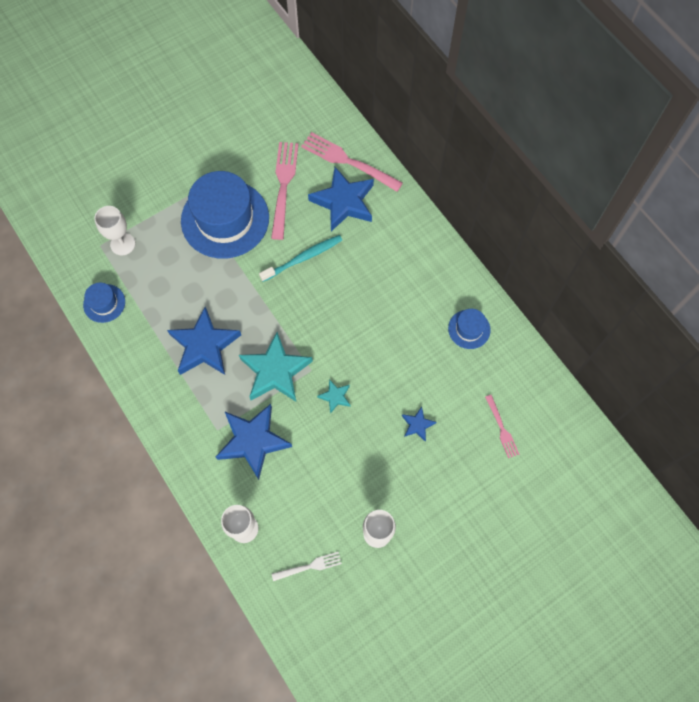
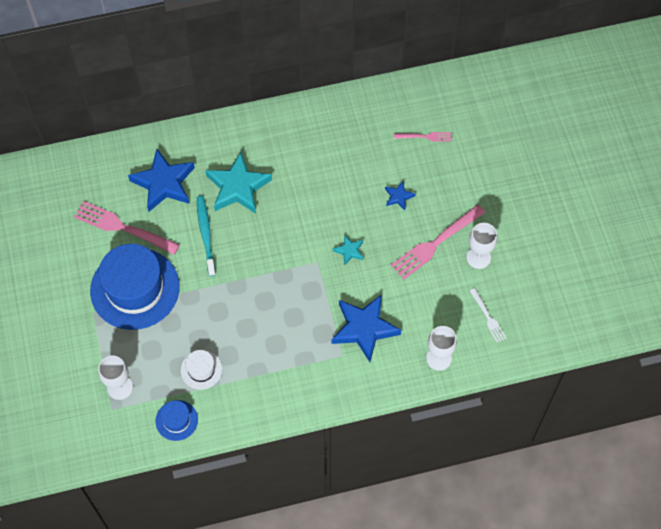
camera: 70 degrees left, 5 degrees down
blue star [167,307,241,375] -> none
turquoise star [239,332,313,402] -> turquoise star moved to [205,152,272,214]
white fork [272,552,342,581] -> white fork turned 150 degrees clockwise [470,288,507,343]
pink fork [301,132,403,192] -> pink fork moved to [391,204,486,280]
blue hat [448,309,491,349] -> none
none -> white hat [181,350,222,390]

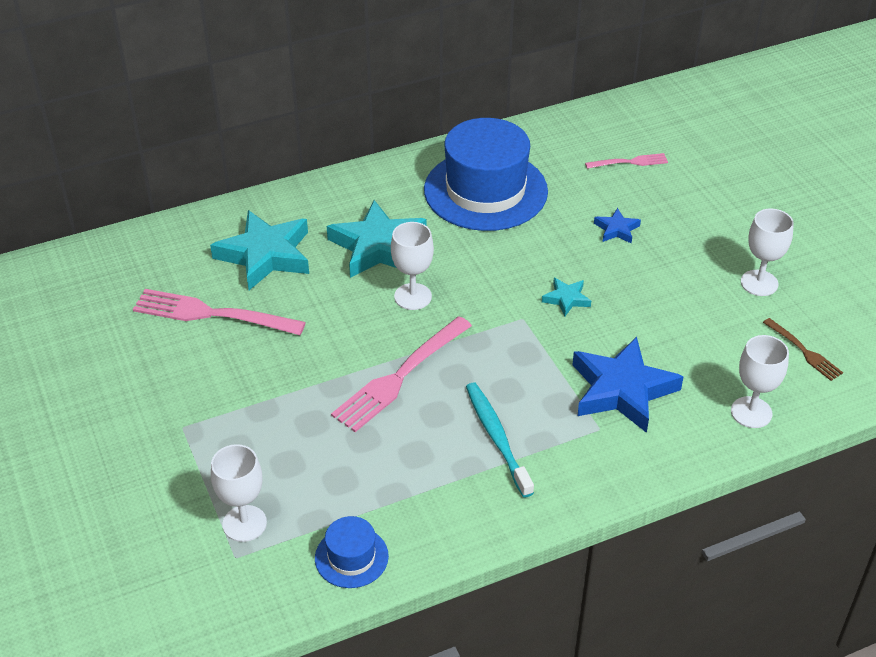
camera: 10 degrees left, 20 degrees down
blue hat [90,244,180,330] -> blue hat moved to [424,118,548,231]
blue star [128,149,195,212] -> turquoise star [210,210,309,290]
white hat [181,350,222,390] -> none
turquoise toothbrush [197,196,216,276] -> turquoise toothbrush moved to [466,383,534,497]
pink fork [391,204,486,280] -> pink fork moved to [331,316,472,432]
white fork [470,288,507,343] -> brown fork [763,318,843,381]
none -> white goblet [391,222,434,310]

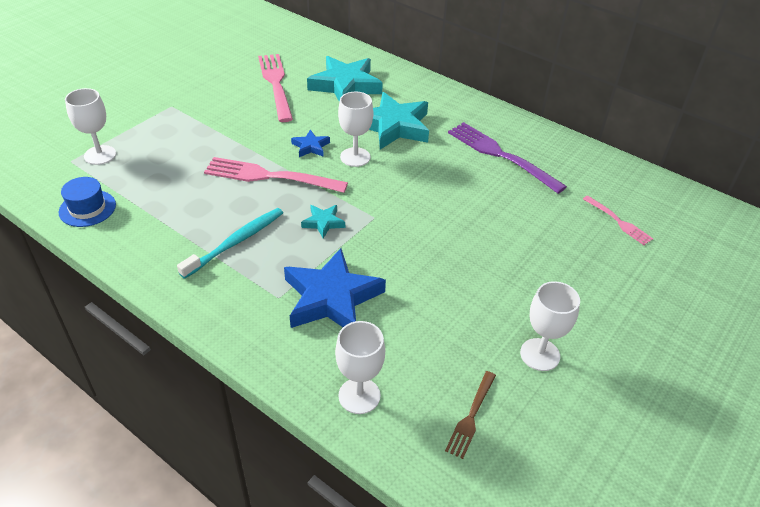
camera: 60 degrees right, 0 degrees up
blue hat [424,118,548,231] -> purple fork [448,122,567,194]
turquoise star [542,278,591,316] -> turquoise star moved to [301,205,345,238]
blue star [594,208,641,244] -> blue star moved to [291,130,330,157]

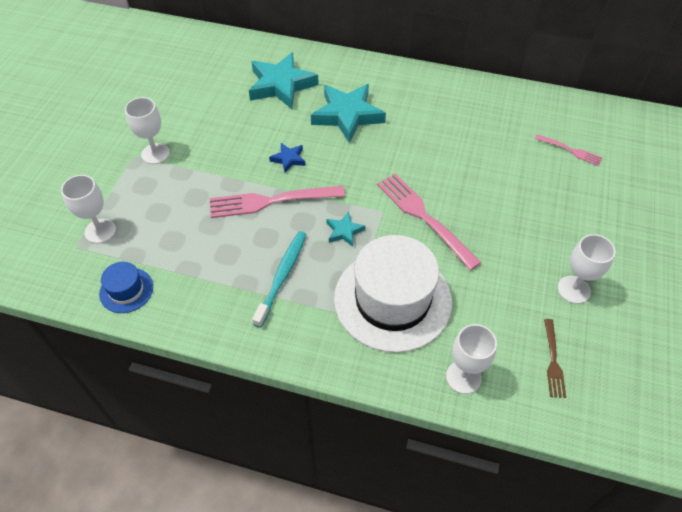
camera: 20 degrees left, 10 degrees up
pink fork [258,54,293,122] -> pink fork moved to [377,173,481,270]
blue star [284,248,386,328] -> white hat [334,235,452,353]
white goblet [338,92,373,167] -> white goblet moved to [125,97,170,164]
purple fork [448,122,567,194] -> none

